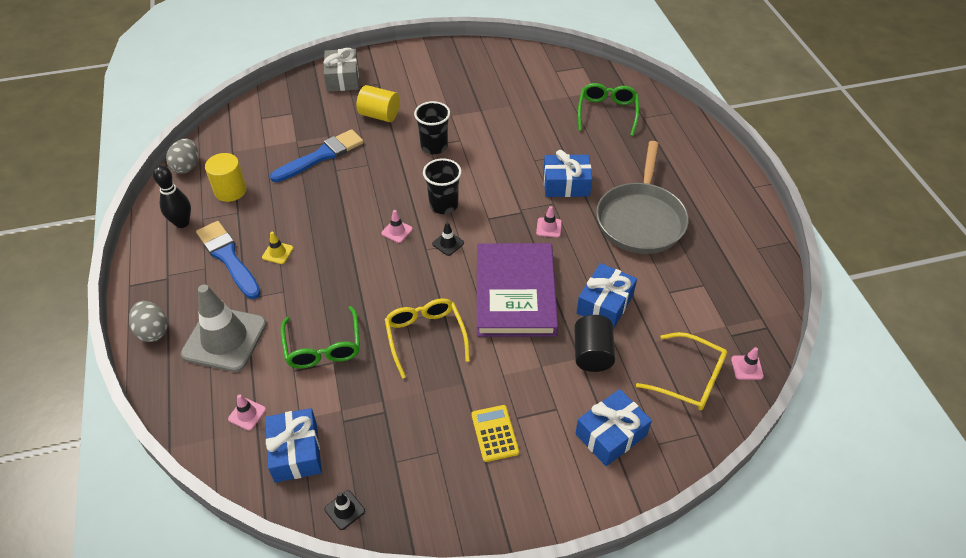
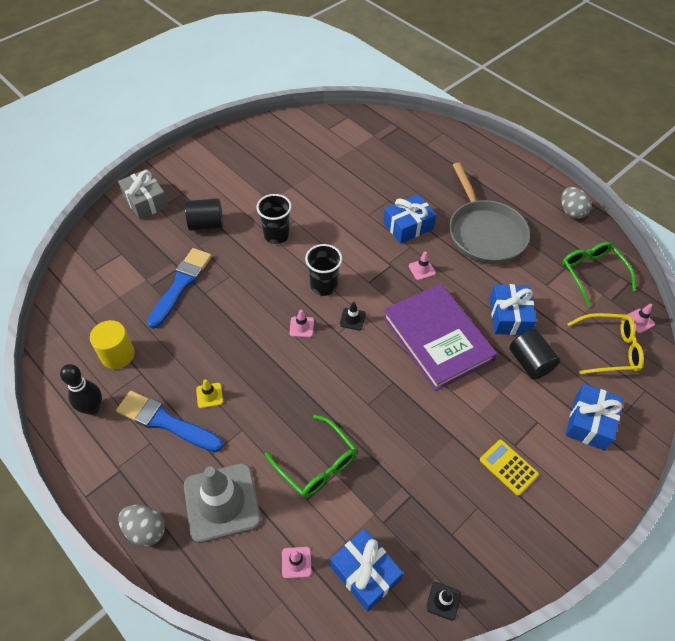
camera: 30 degrees left, 5 degrees up
grey egg [166,139,198,174] -> grey egg moved to [561,187,591,219]
yellow cylinder [356,85,400,122] -> black cylinder [185,198,223,231]
yellow glasses [385,298,470,379] -> none
green glasses [578,83,639,136] -> green glasses moved to [562,242,636,306]

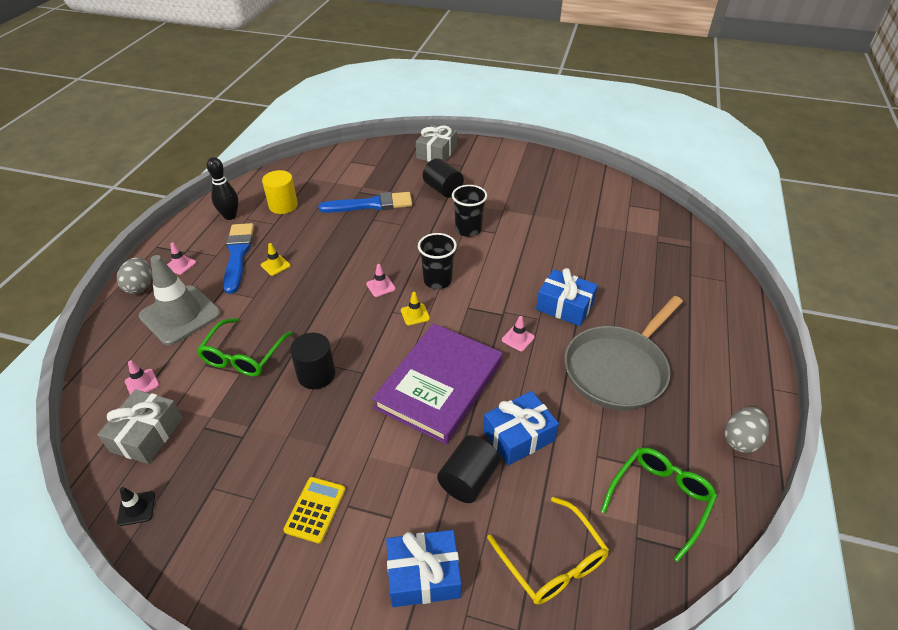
camera: 60 degrees right, 10 degrees down
blue gift [330,529,403,611] -> grey gift [97,390,183,464]
black traffic cone [340,302,366,330] -> yellow traffic cone [401,292,430,325]
pink traffic cone [627,304,655,333] -> pink traffic cone moved to [167,242,196,275]
none -> black cylinder [290,333,336,389]

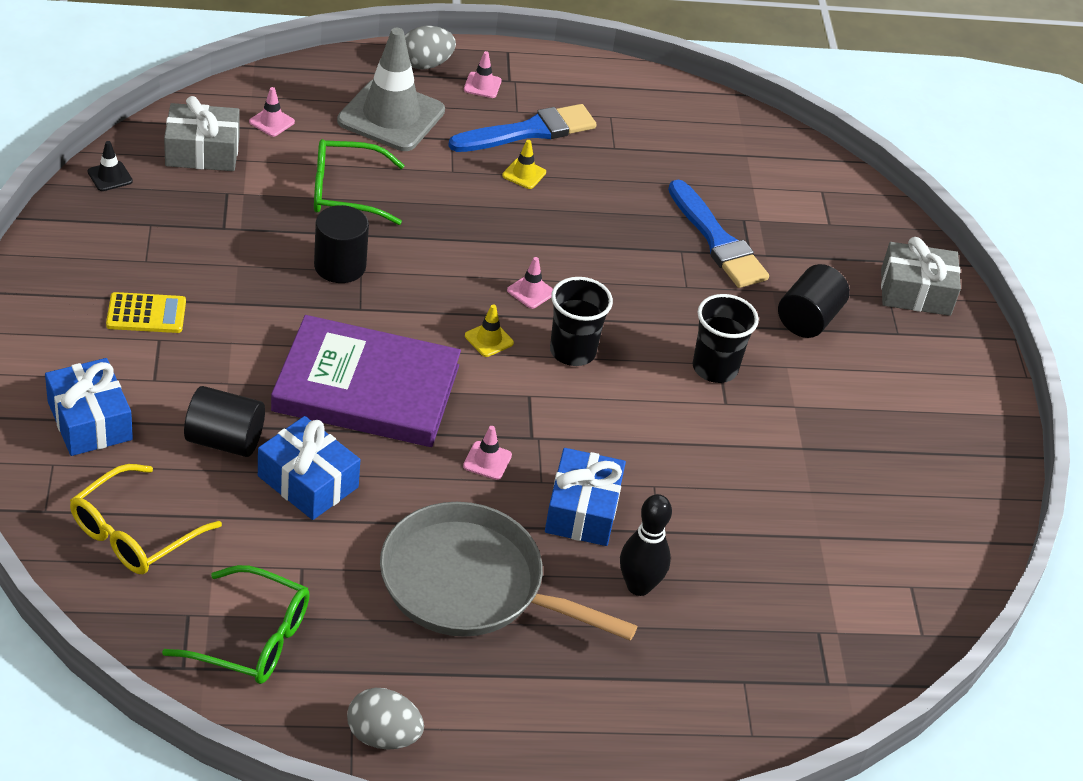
camera: 65 degrees right, 0 degrees up
black bowling pin [207,157,239,220] -> black bowling pin moved to [620,494,672,596]
yellow cylinder [262,170,298,214] -> none

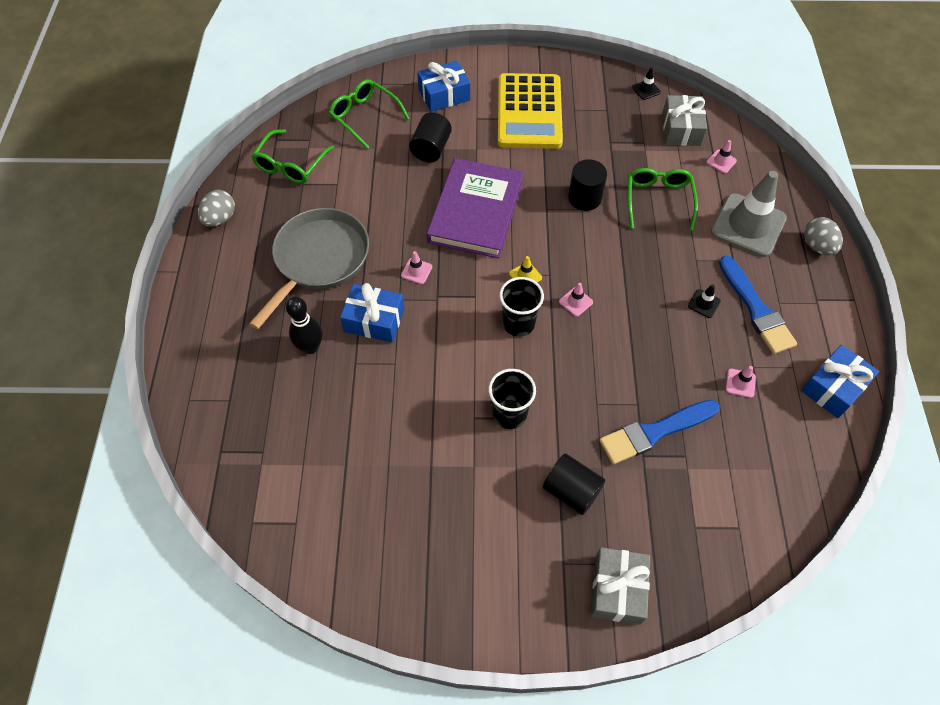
camera: 100 degrees right, 15 degrees up
yellow glasses [70,464,222,574] -> green glasses [329,79,410,149]
yellow calculator [106,292,186,333] -> yellow calculator [498,73,563,149], size x2.24
blue gift [258,416,360,520] -> blue gift moved to [801,345,879,418]
pink traffic cone [464,51,502,98] -> pink traffic cone moved to [726,366,756,398]
yellow traffic cone [502,140,546,189] -> black traffic cone [688,284,721,318]

